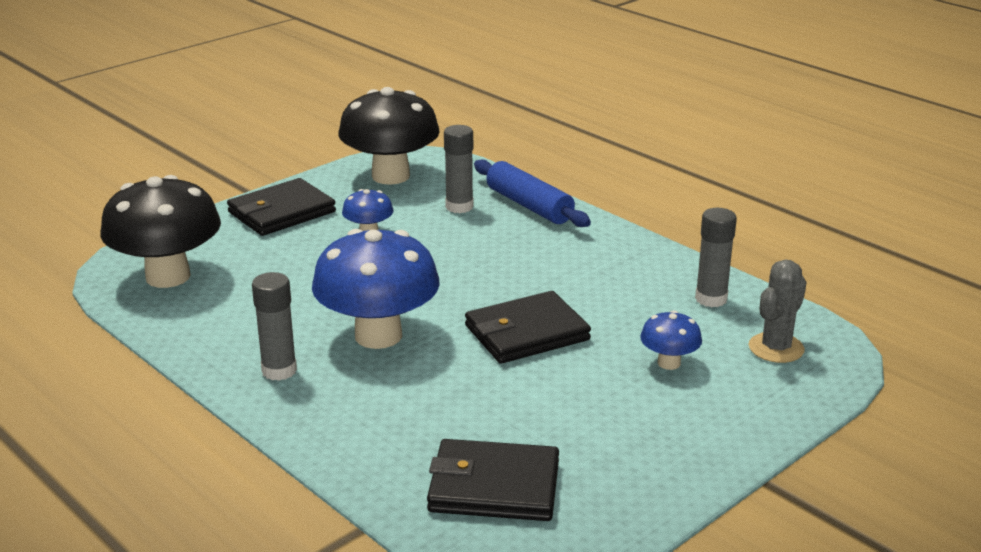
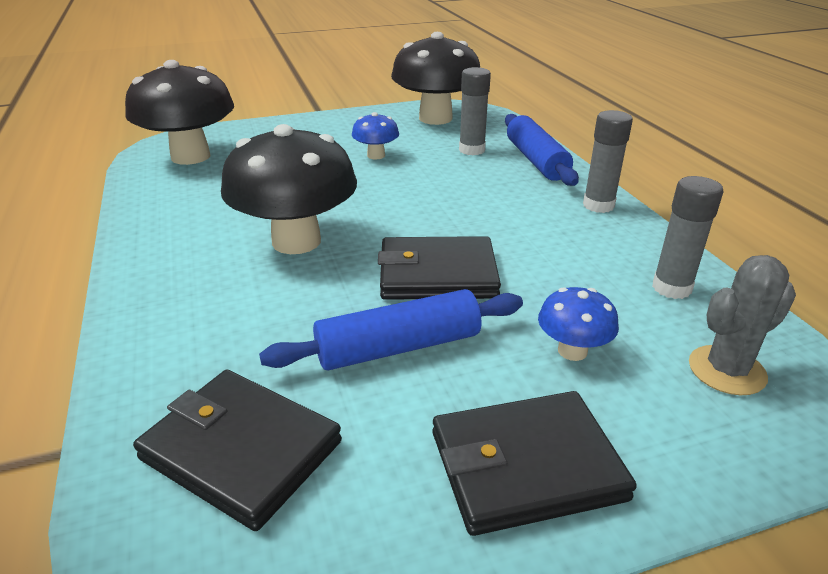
camera: 25 degrees right, 5 degrees up
black wallet [227,178,336,236] -> black wallet moved to [432,391,637,536]
grey glue stick [252,272,297,381] -> grey glue stick moved to [583,110,633,213]
blue mushroom [312,229,440,349] -> black mushroom [221,124,357,254]
none -> blue rolling pin [259,289,523,370]

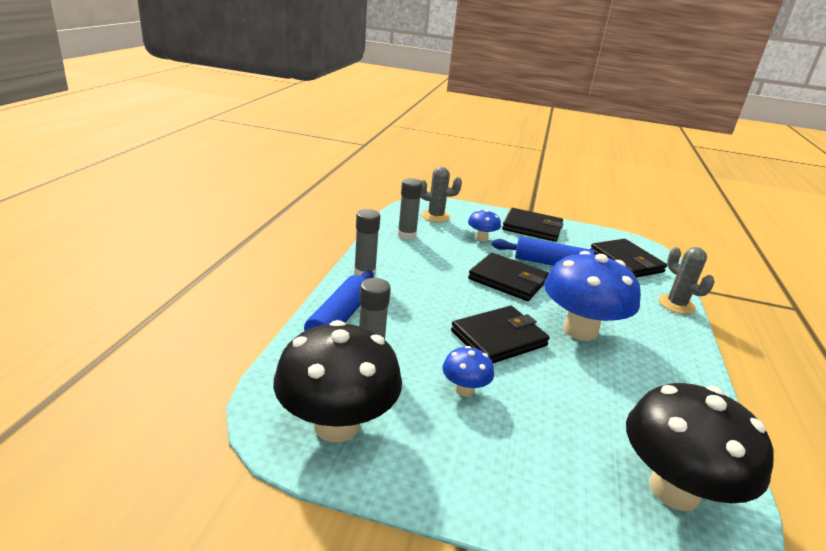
camera: 150 degrees left, 5 degrees down
black mushroom [221,124,357,254] -> blue mushroom [544,251,641,341]
none -> black wallet [451,306,550,363]
none -> grey cactus [659,247,714,314]

